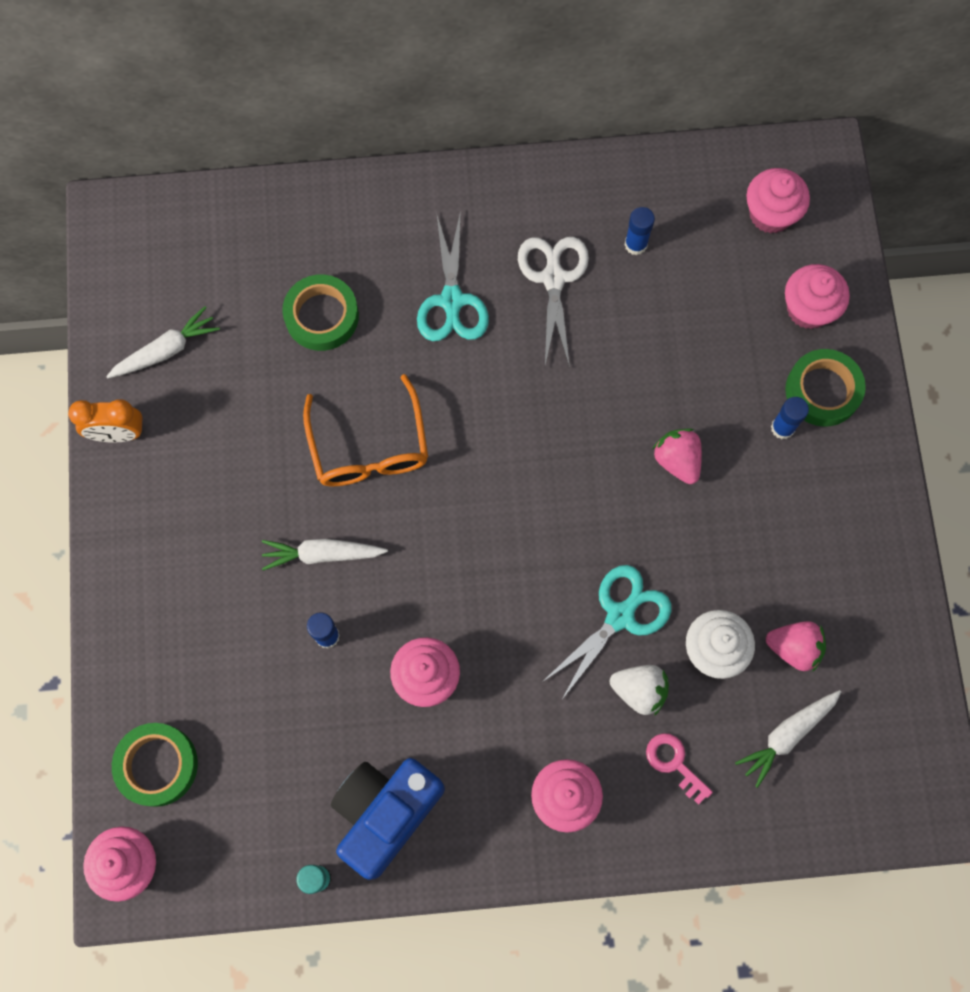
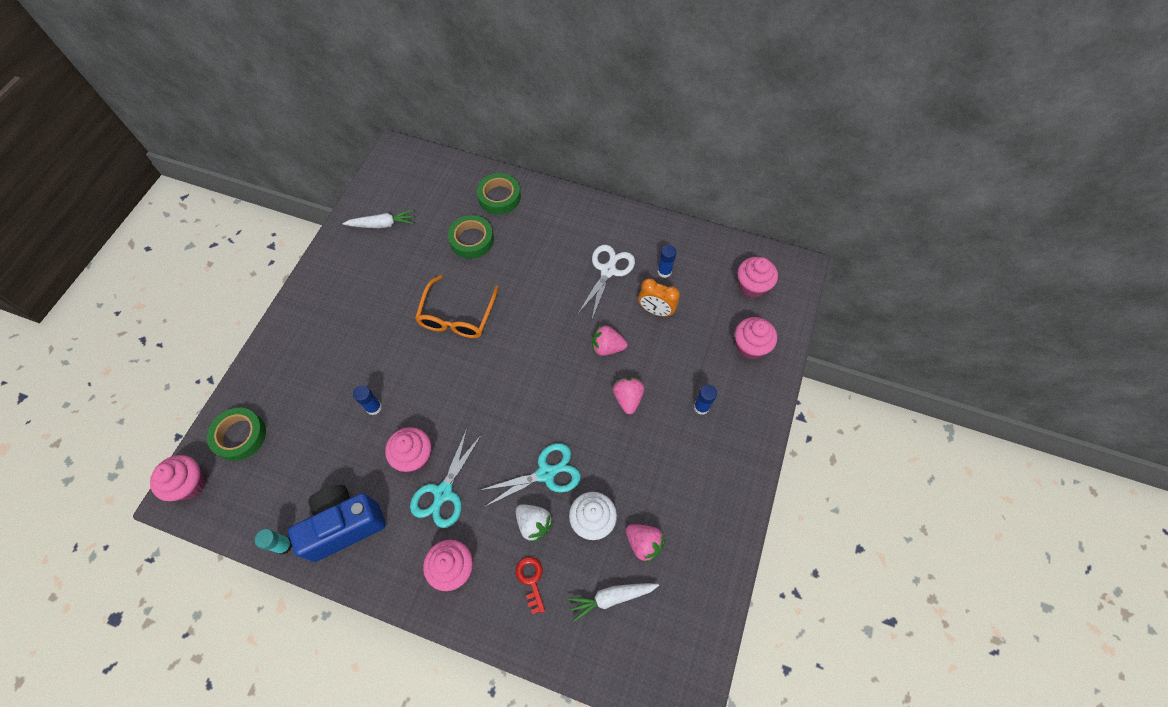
camera: 25 degrees right, 10 degrees down
orange clock [68,399,143,443] -> orange clock moved to [638,278,680,317]
white carrot [262,539,388,571] -> none
turquoise scissors [417,211,489,341] -> turquoise scissors moved to [410,429,482,528]
pink key [646,733,713,805] -> red key [516,557,545,615]
green tape [785,349,866,427] -> green tape moved to [477,173,521,214]
none -> pink strawberry [592,325,627,356]

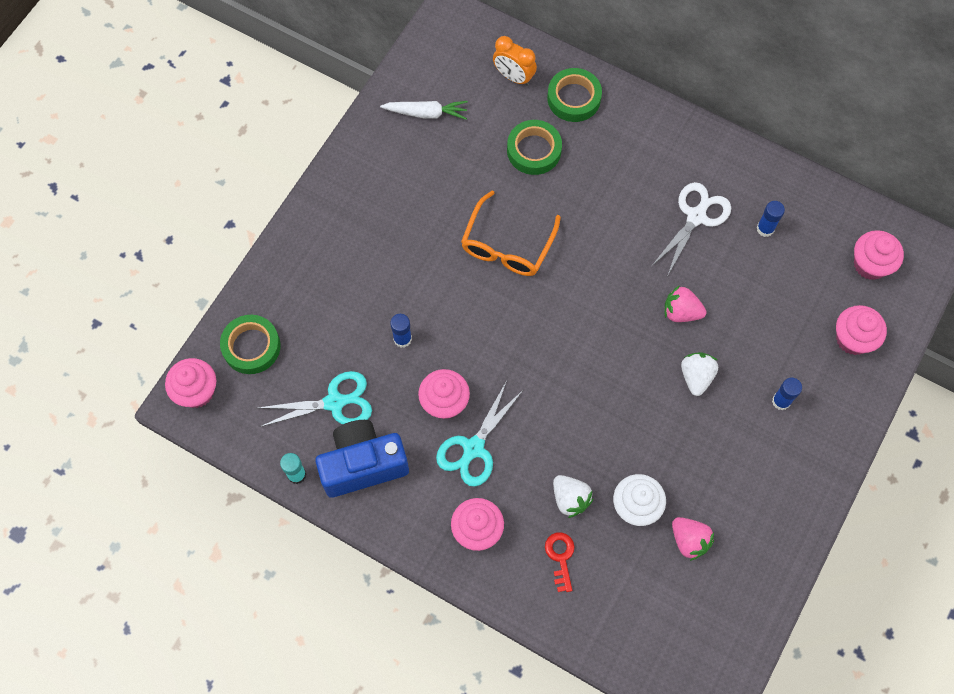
camera: 10 degrees right, 5 degrees up
turquoise scissors [477,443,581,508] -> turquoise scissors moved to [258,371,372,427]
white carrot [568,583,659,622] -> none
pink strawberry [613,377,644,415] -> white strawberry [681,352,718,396]
orange clock [638,278,680,317] -> orange clock moved to [493,36,537,86]

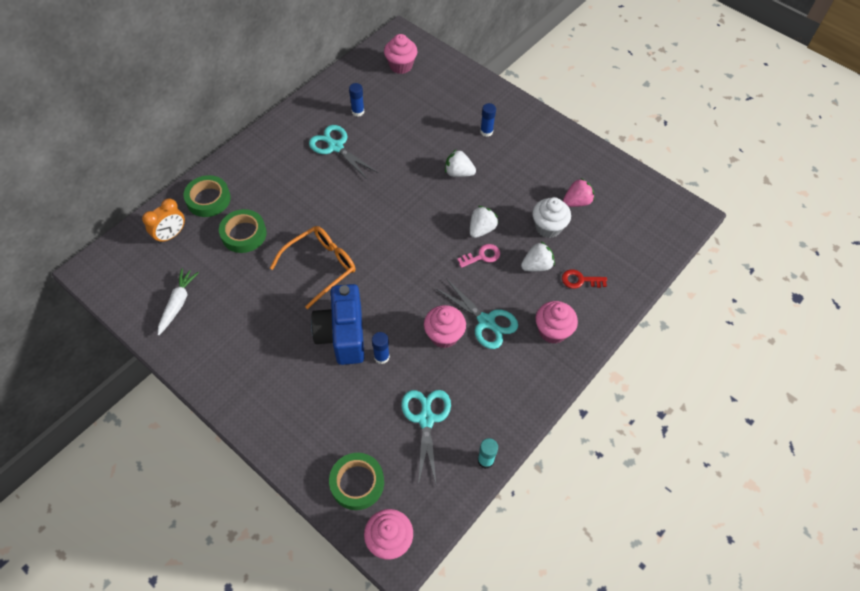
camera: 80 degrees left, 10 degrees down
blue camera [316,420,409,497] -> blue camera moved to [311,284,364,365]
orange glasses [461,191,561,276] -> orange glasses turned 75 degrees counterclockwise [270,226,355,309]
white scissors [652,182,731,275] -> turquoise scissors [309,125,378,180]
pink strawberry [665,285,707,322] -> none
pink cupcake [836,305,887,355] -> none
none -> pink key [457,244,500,268]
none -> white strawberry [470,206,498,238]

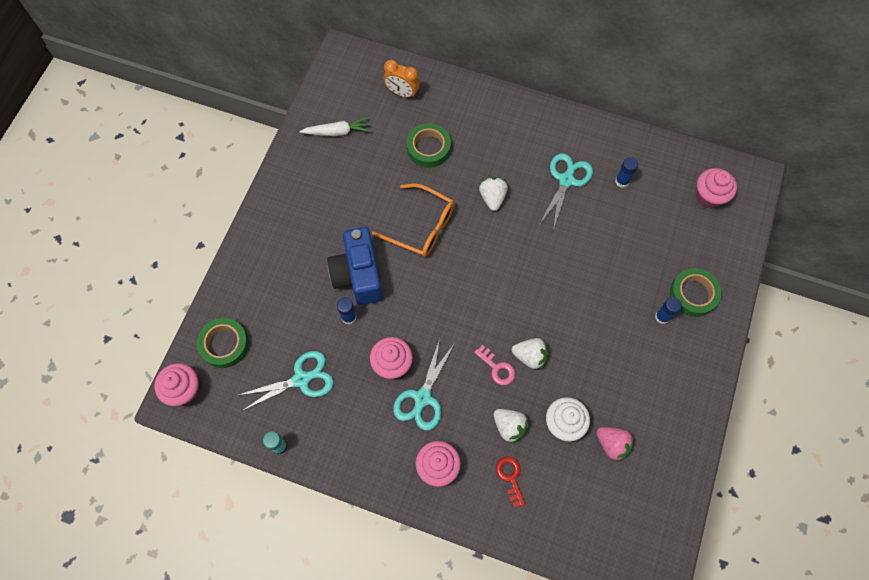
camera: 70 degrees right, 10 degrees up
green tape [183,175,231,217] -> green tape moved to [670,268,722,317]
blue camera [311,284,364,365] -> blue camera turned 75 degrees counterclockwise [327,227,383,305]
white strawberry [445,150,476,177] -> white strawberry moved to [479,177,508,211]

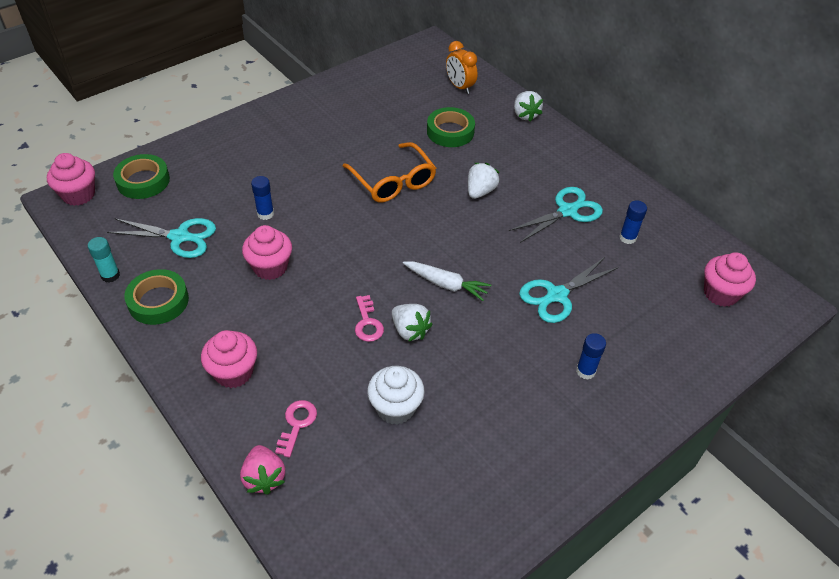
camera: 30 degrees right, 20 degrees down
white carrot [299,117,371,136] -> white carrot moved to [403,261,491,301]
blue camera [327,227,383,305] -> none
turquoise scissors [393,338,455,430] -> turquoise scissors moved to [519,257,619,323]
white strawberry [494,409,529,444] -> white strawberry moved to [514,91,543,122]
red key [496,456,525,507] -> pink key [275,400,317,458]
pink strawberry [597,427,634,462] -> pink strawberry moved to [240,445,285,495]
green tape [670,268,722,317] -> green tape moved to [124,269,189,325]

